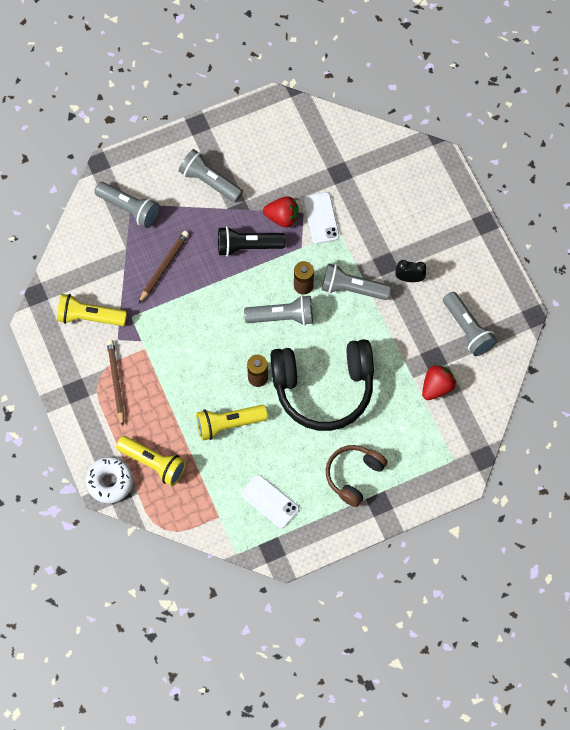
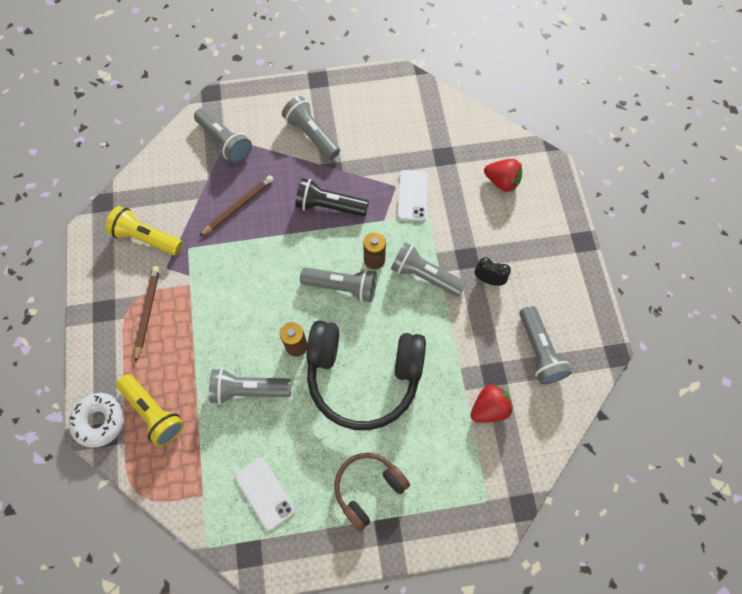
camera: 15 degrees right, 0 degrees up
yellow flashlight [196,405,268,441] -> grey flashlight [209,368,291,404]
red strawberry [263,196,298,227] -> red strawberry moved to [484,159,522,192]

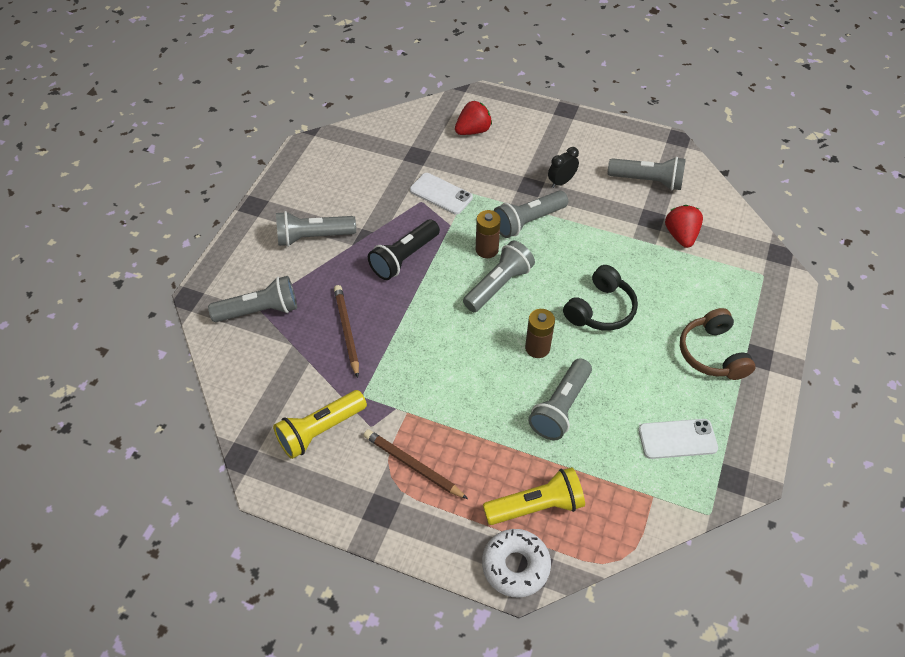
camera: 60 degrees left, 15 degrees down
black headphones [307,321,426,430] -> black headphones [563,265,638,331], size x0.56

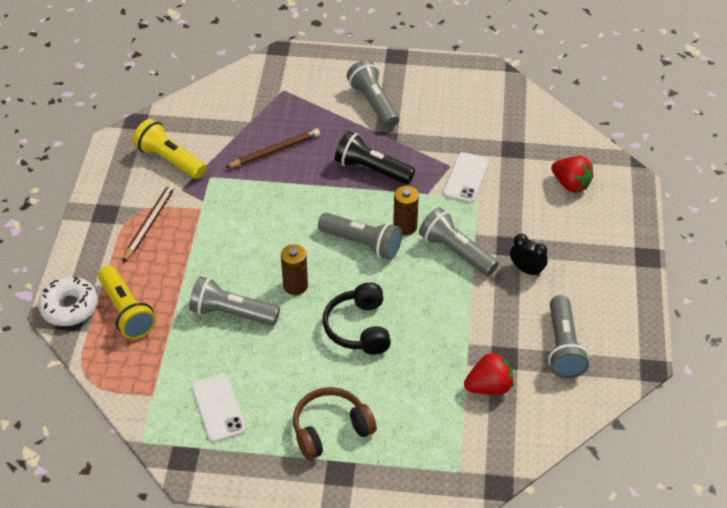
camera: 75 degrees right, 5 degrees down
grey flashlight [208,276,297,322] -> none
black headphones [563,265,638,331] -> black headphones turned 60 degrees clockwise [323,282,391,355]

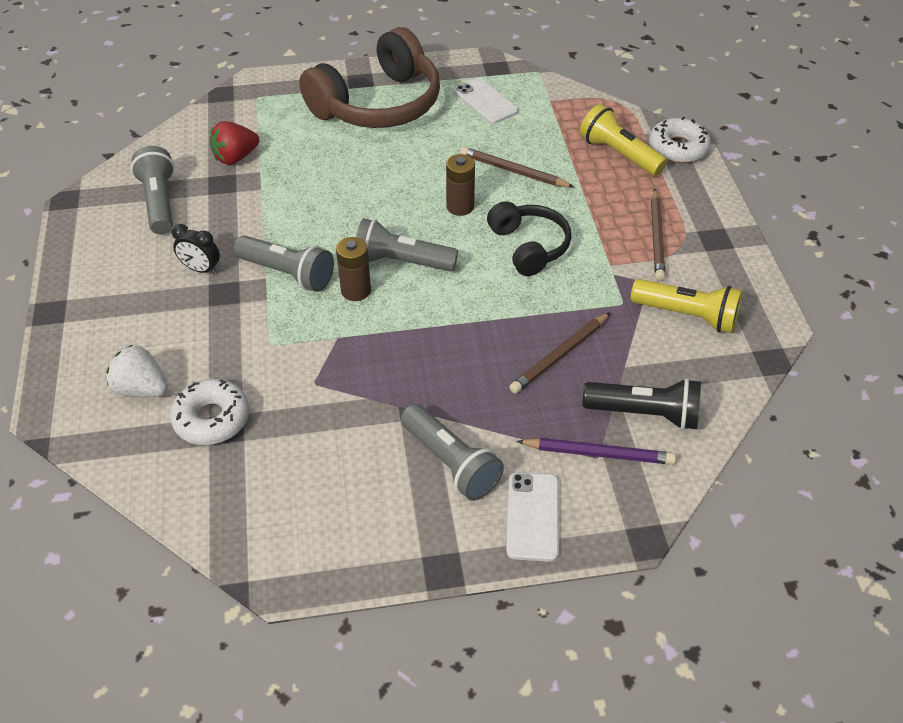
camera: 165 degrees right, 0 degrees up
grey flashlight [189,276,280,326] -> brown pencil [461,147,574,188]
brown headphones [293,387,377,460] -> brown headphones [299,27,440,128], size x1.78
black headphones [323,282,391,355] -> black headphones moved to [487,201,571,276]
black flashlight [335,131,415,184] -> black flashlight moved to [583,378,701,430]
white phone [443,152,489,203] -> white phone moved to [506,472,559,562]
red strawberry [551,156,594,193] -> white strawberry [106,345,168,397]
none -> white donut [170,379,249,445]
none -> purple pencil [516,438,676,465]

